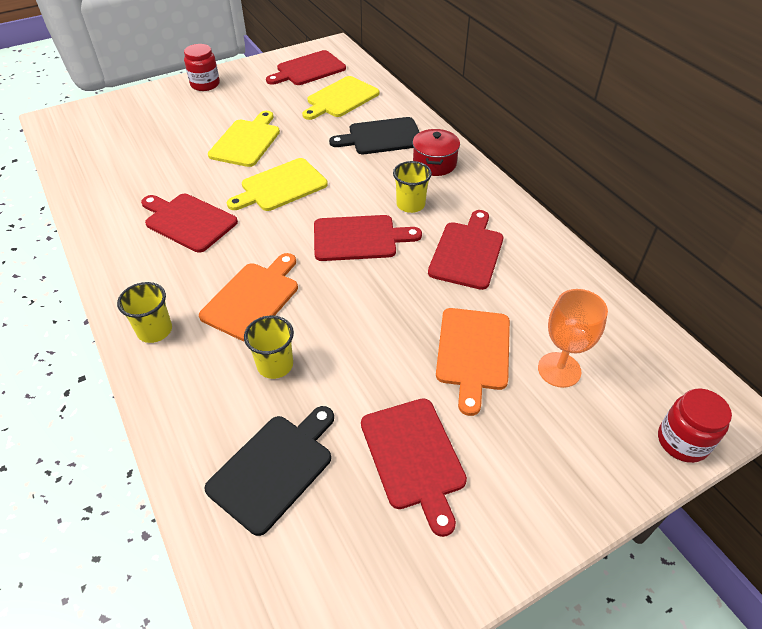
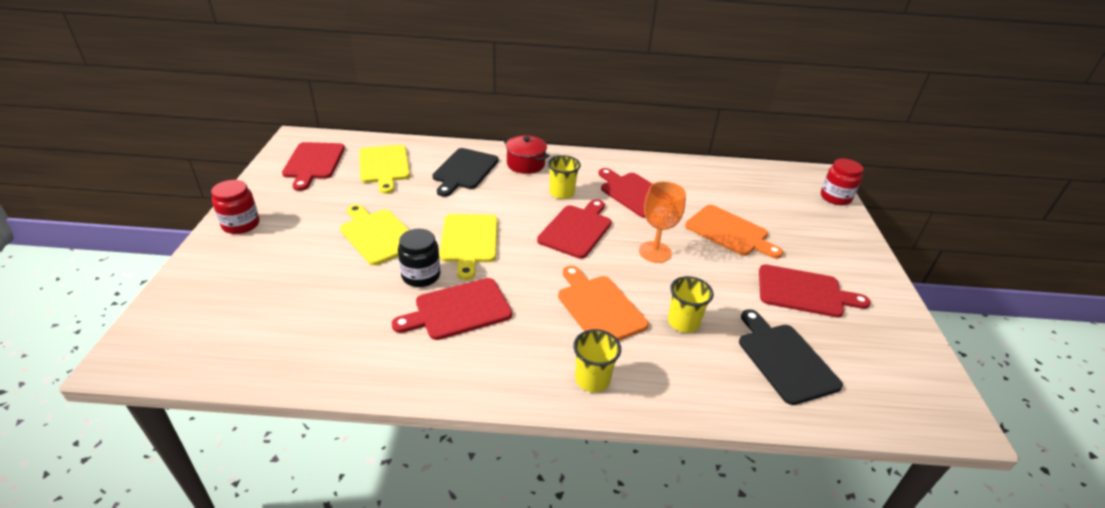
camera: 60 degrees left, 10 degrees down
orange goblet [538,289,608,388] -> orange goblet moved to [639,181,686,263]
none -> black jar [398,229,441,287]

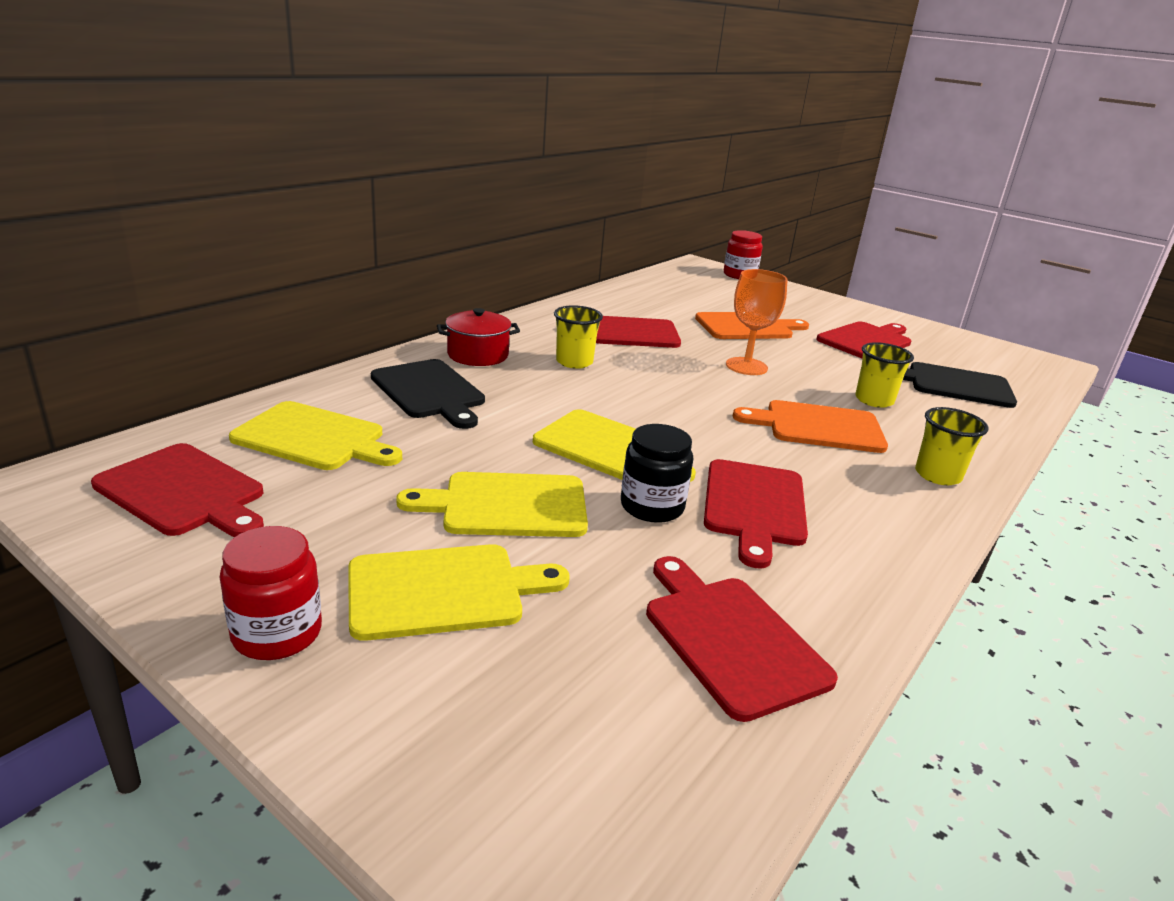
camera: 55 degrees left, 10 degrees down
red cutting board [537,199,612,259] -> red cutting board moved to [646,556,838,722]
none -> yellow cutting board [349,544,570,641]

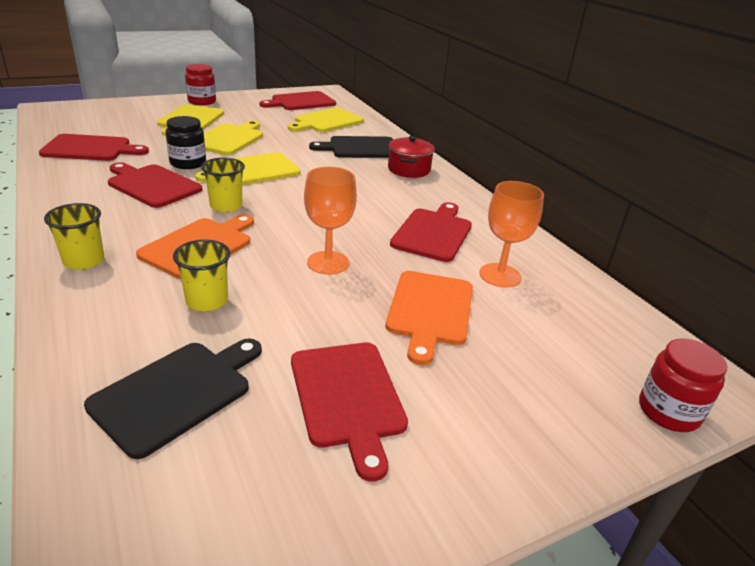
camera: 115 degrees right, 5 degrees up
yellow cup [554,305,603,369] -> yellow cup moved to [201,158,245,212]
none -> orange goblet [479,181,544,288]

